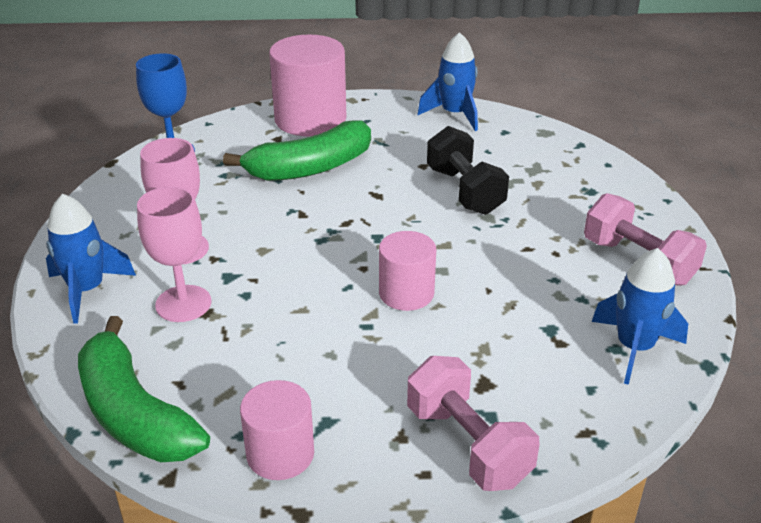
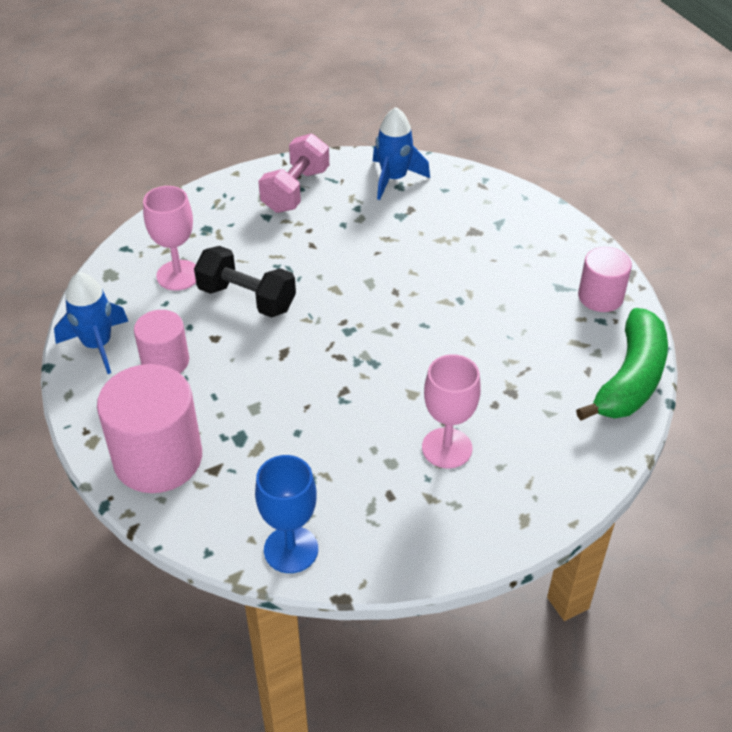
camera: 115 degrees left, 10 degrees up
blue rocket [46,194,136,324] -> none
pink goblet [137,186,212,322] -> pink goblet moved to [143,186,196,291]
green banana [223,121,371,181] -> none
pink cylinder [379,231,436,311] -> pink cylinder moved to [134,310,189,373]
pink dumbbell [407,356,539,491] -> none
black dumbbell [427,126,509,215] -> black dumbbell turned 75 degrees clockwise [194,246,296,318]

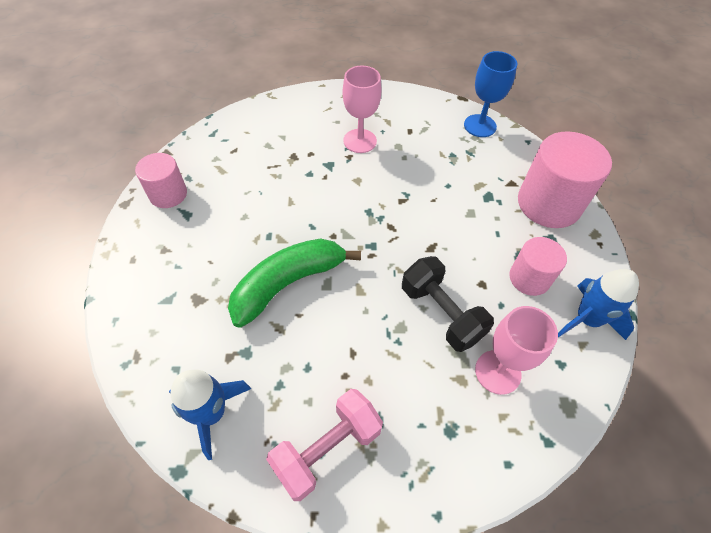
camera: 155 degrees left, 10 degrees up
green banana [576,308,668,420] -> green banana moved to [228,239,361,328]

